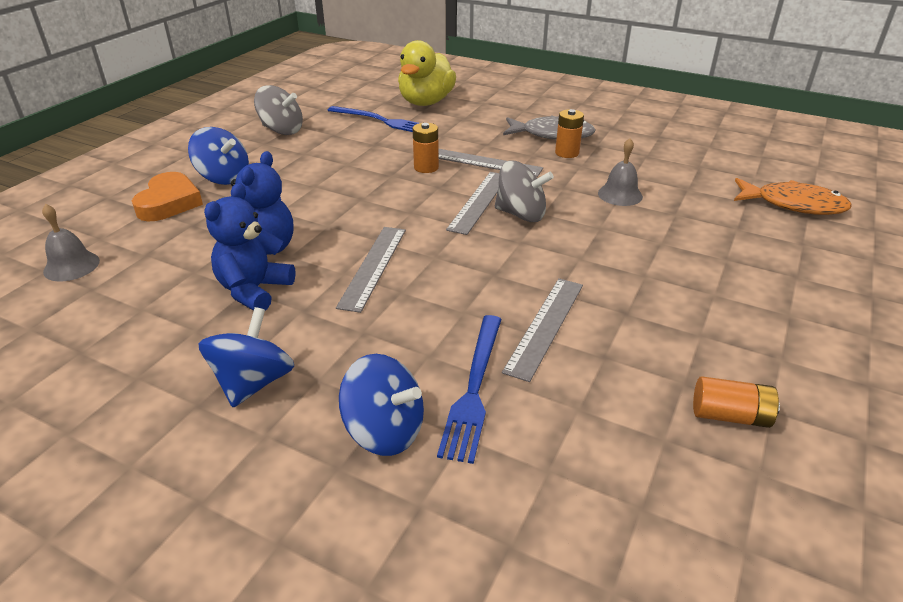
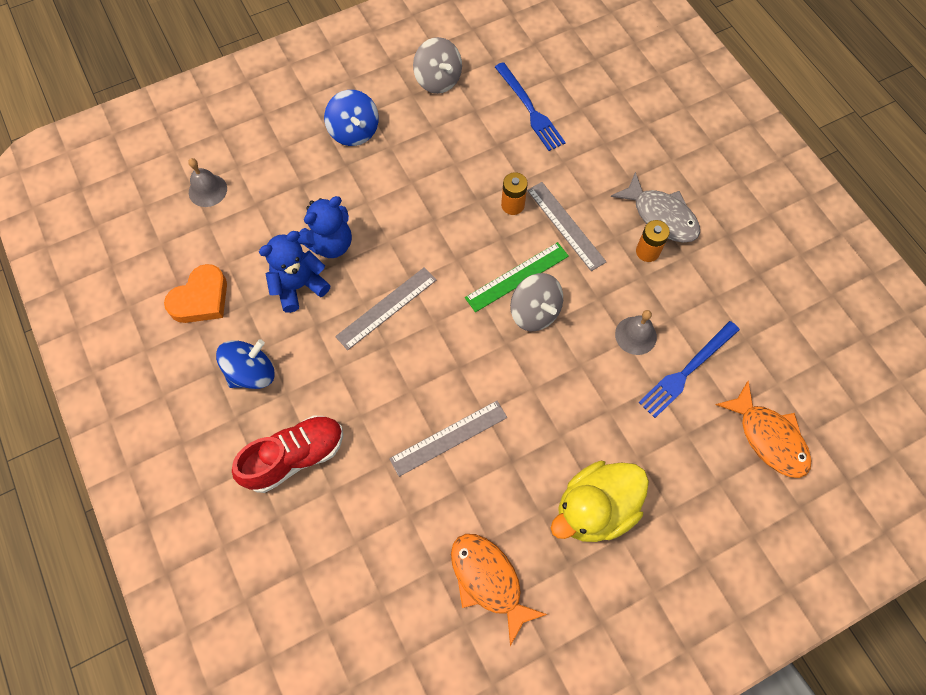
camera: 35 degrees right, 30 degrees up
orange heart [132,172,203,221] -> orange heart moved to [164,264,227,323]
blue spinning top [339,354,424,456] -> red shoe [232,416,343,493]
yellow duck [398,40,456,106] -> yellow duck moved to [551,461,649,542]
blue fork [437,315,502,464] -> blue fork moved to [638,321,740,418]
grey ruler [446,172,499,235] -> green ruler [465,242,569,312]
orange battery [693,376,780,428] -> orange fish [451,534,548,646]

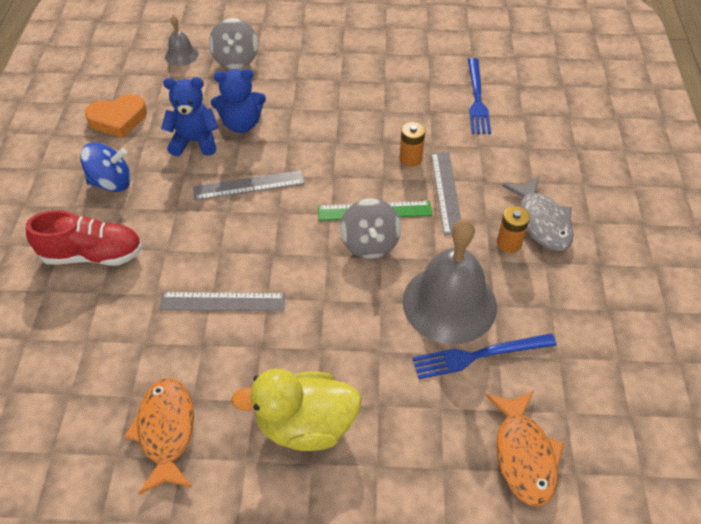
camera: 30 degrees right, 15 degrees down
blue spinning top [324,90,379,146] -> none
grey spinning top [413,37,462,94] -> grey spinning top moved to [209,18,258,69]
grey bell [615,310,657,355] -> grey bell [403,219,497,344], size x2.13

